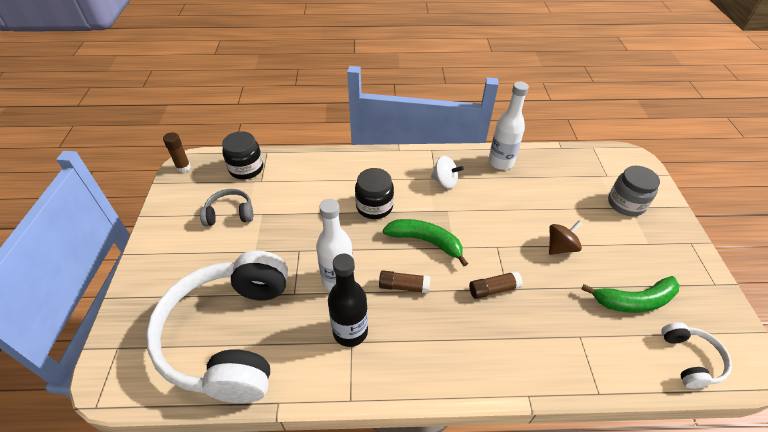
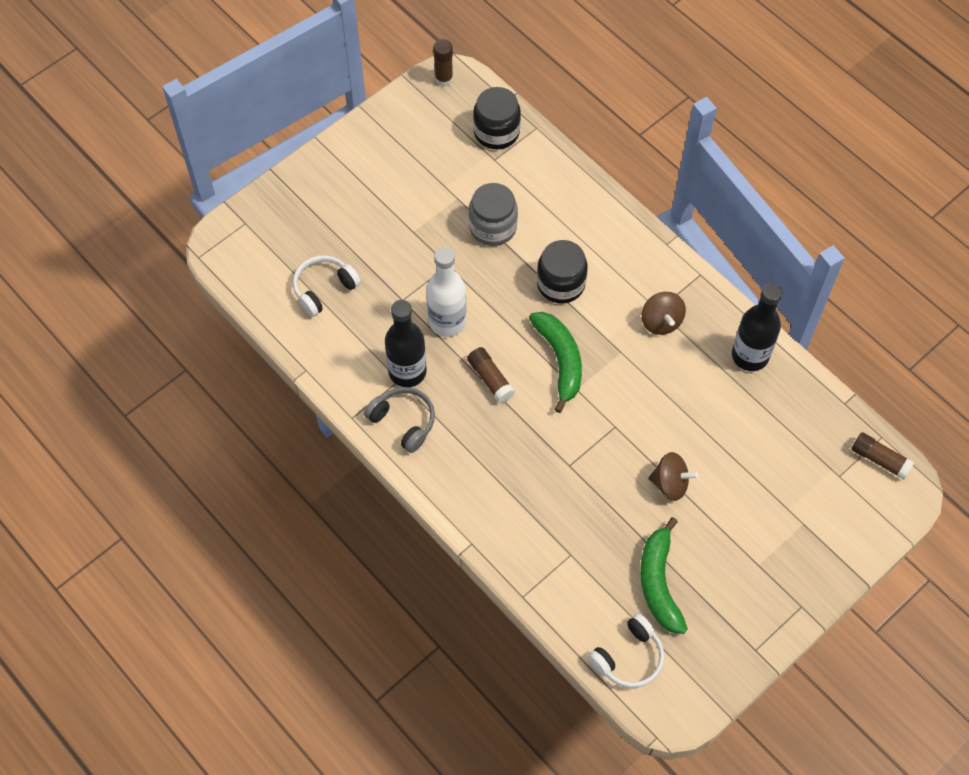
camera: 50 degrees right, 15 degrees up
white headphones [146,251,288,403] -> white headphones [293,255,361,317], size x0.42
grey headphones [200,189,253,226] -> grey headphones moved to [364,387,435,453]
white spinning top [431,156,464,189] -> brown spinning top [642,292,686,335]
brown glue stick [469,271,523,299] -> brown glue stick moved to [851,432,915,480]
white bottle [488,82,529,170] -> black bottle [732,283,782,371]
green banana [581,276,680,313] -> green banana turned 45 degrees clockwise [640,517,688,634]
grey jar [608,166,660,216] -> grey jar moved to [469,183,518,246]

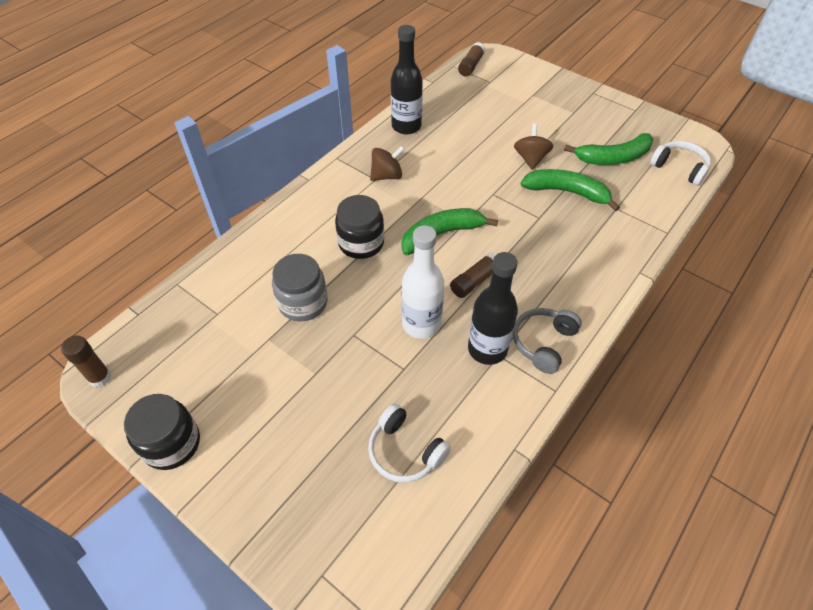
camera: 100 degrees left, 10 degrees down
black jar [473,87,521,149] -> black jar moved to [124,394,200,470]
none -> green banana [521,169,620,211]

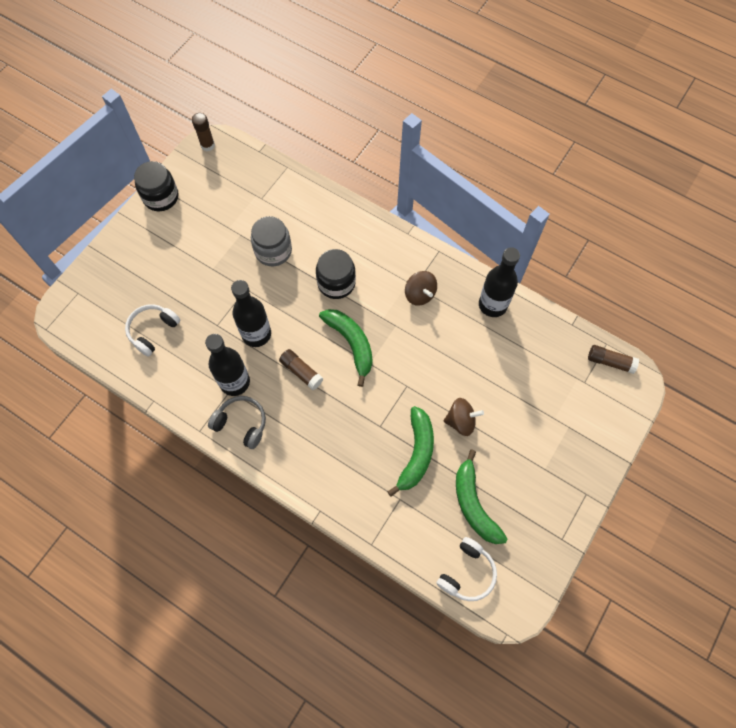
camera: 85 degrees right, 15 degrees up
white bottle [402,225,444,339] -> black bottle [231,280,271,347]

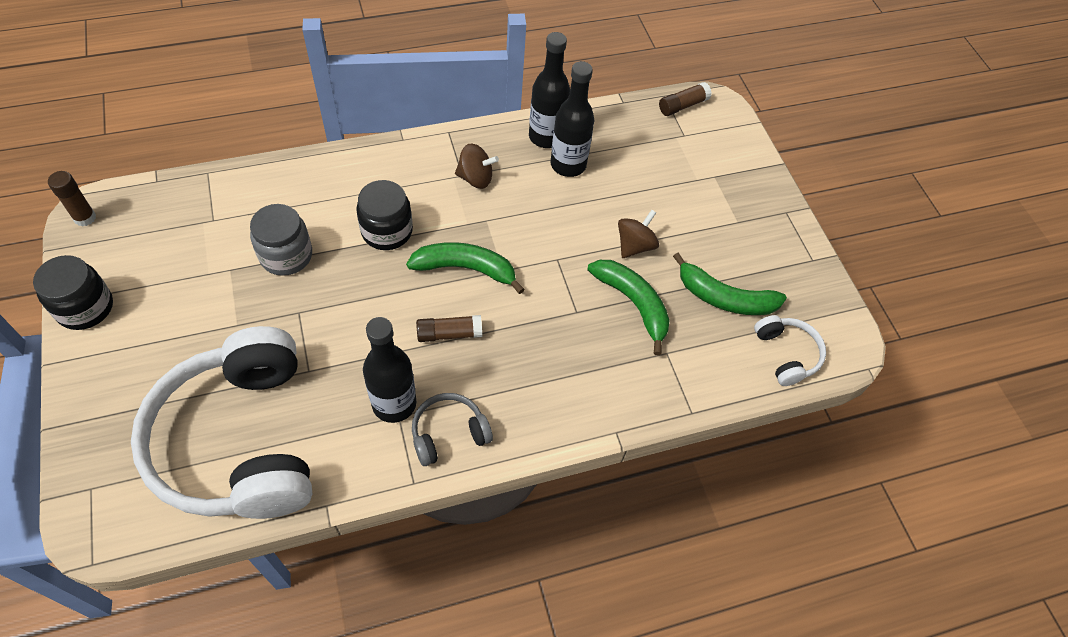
camera: 55 degrees left, 10 degrees down
white headphones [125,304,180,357] -> white headphones [131,326,312,519], size x2.36
black bottle [231,280,271,347] -> black bottle moved to [550,61,594,177]

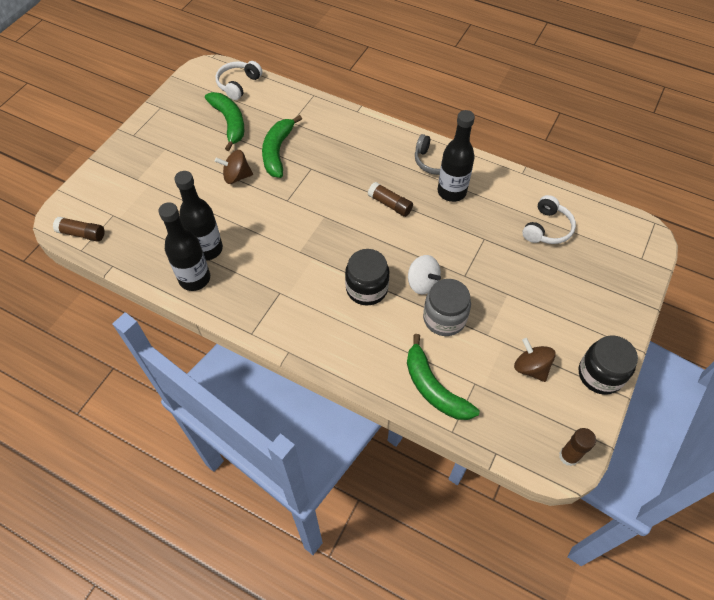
camera: 130 degrees left, 0 degrees up
white headphones [131,326,312,519] -> white headphones [522,195,576,244], size x0.42
green banana [406,242,525,294] -> green banana moved to [407,334,479,420]
brown spinning top [455,144,499,189] -> brown spinning top moved to [514,338,556,382]
none -> white spinning top [408,255,441,294]

